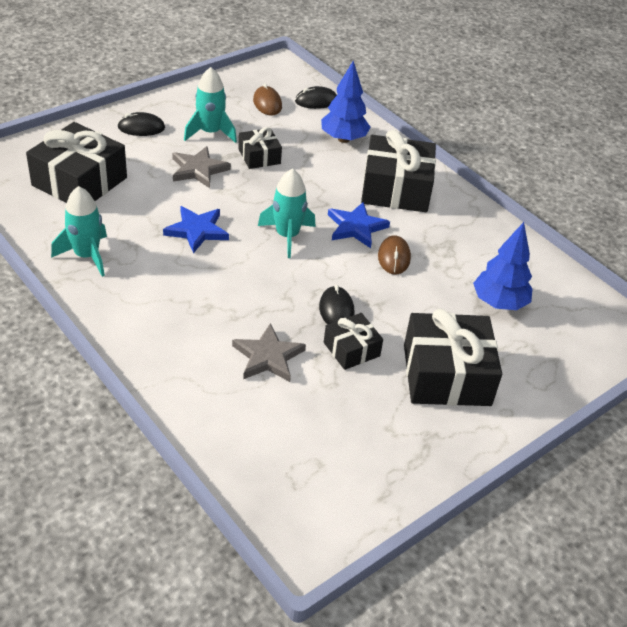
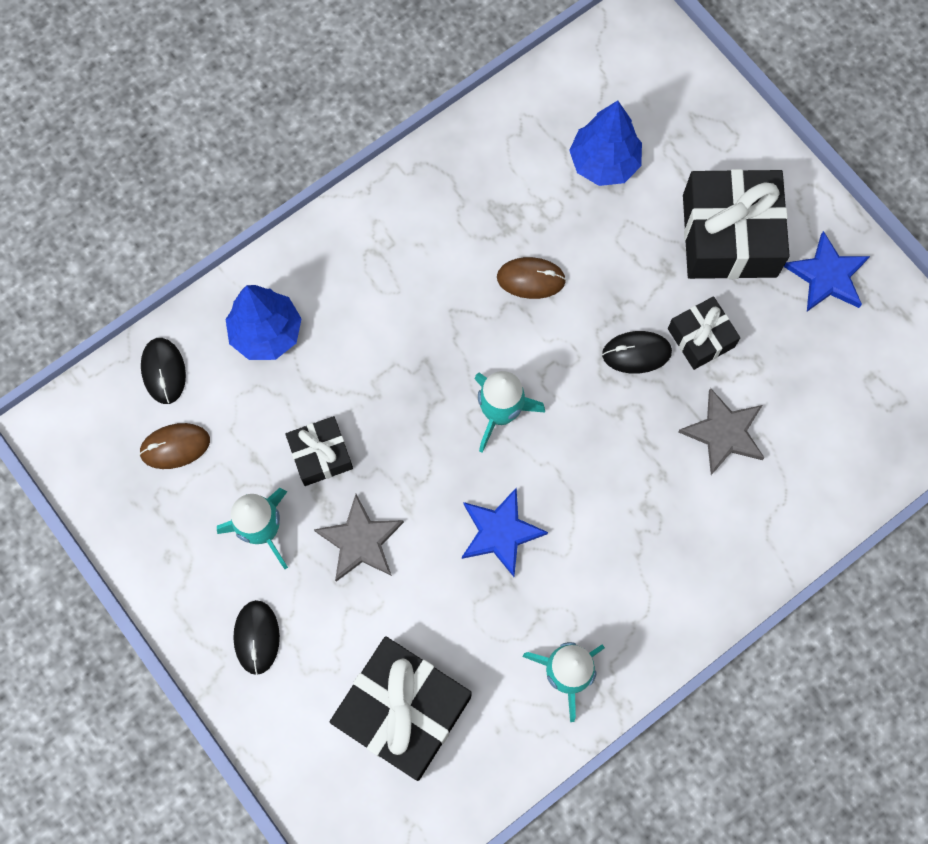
camera: 85 degrees left, 30 degrees up
blue star [328,202,390,248] -> blue star moved to [784,231,870,312]
black gift [361,130,436,212] -> none

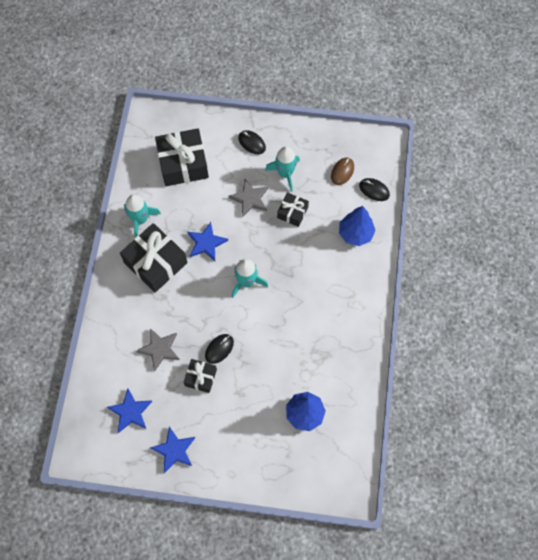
camera: 135 degrees right, 5 degrees down
brown mouse [497,257,566,299] -> none
black gift [683,169,790,279] -> black gift moved to [120,223,188,293]
none -> blue star [107,388,152,433]

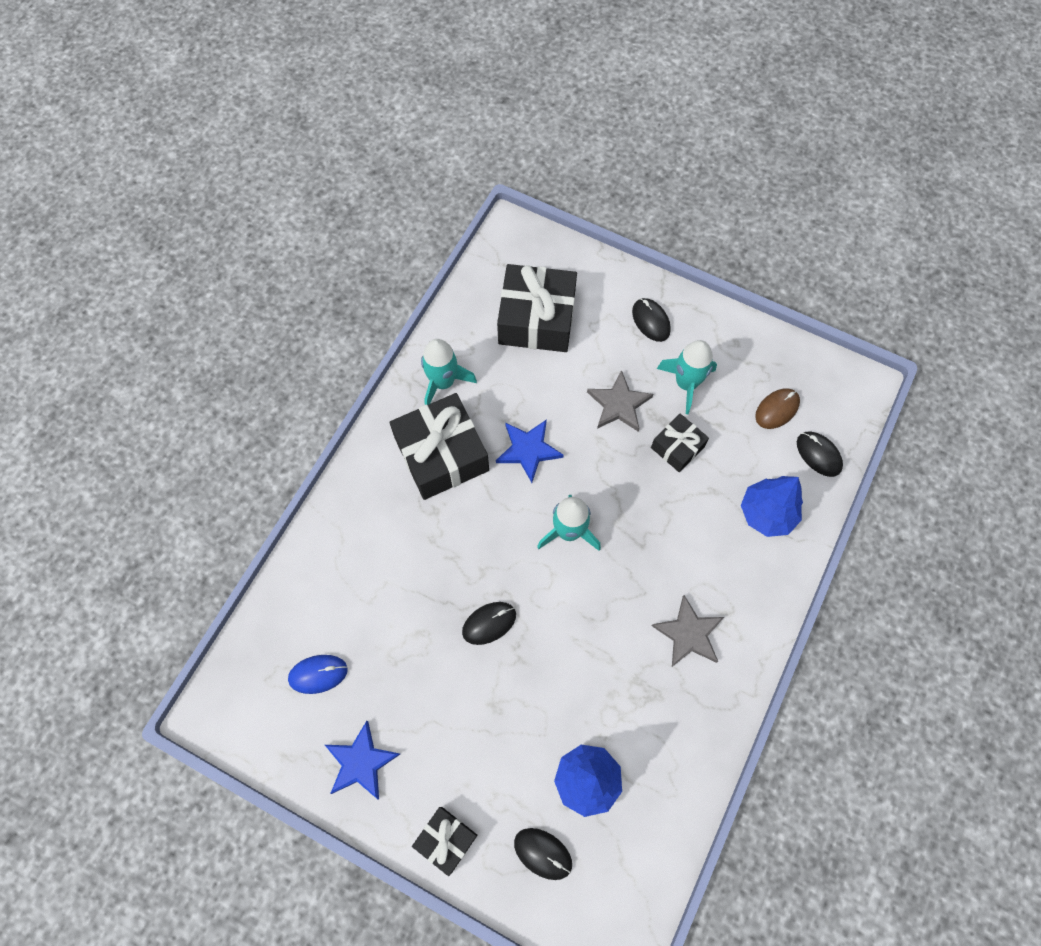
camera: 20 degrees right, 0 degrees up
blue star [107,388,152,433] -> blue mouse [288,655,348,694]
grey star [136,328,180,371] -> grey star moved to [652,595,724,667]
black gift [184,359,217,393] -> black gift moved to [412,807,477,876]
none -> black mouse [514,828,572,880]

